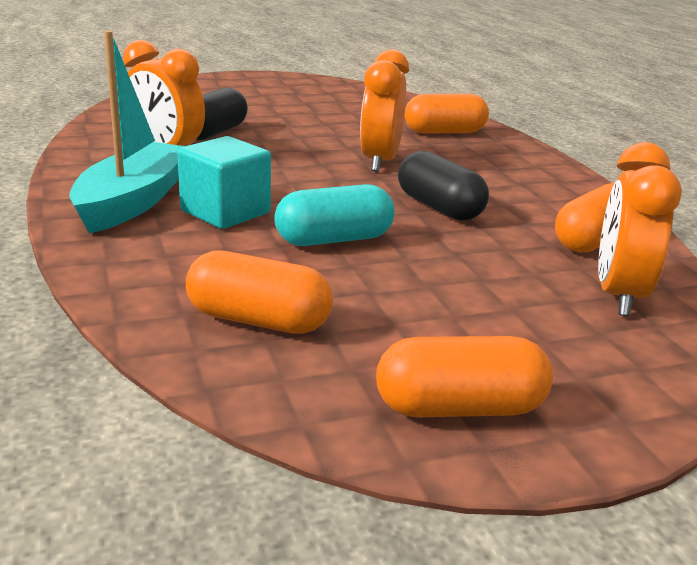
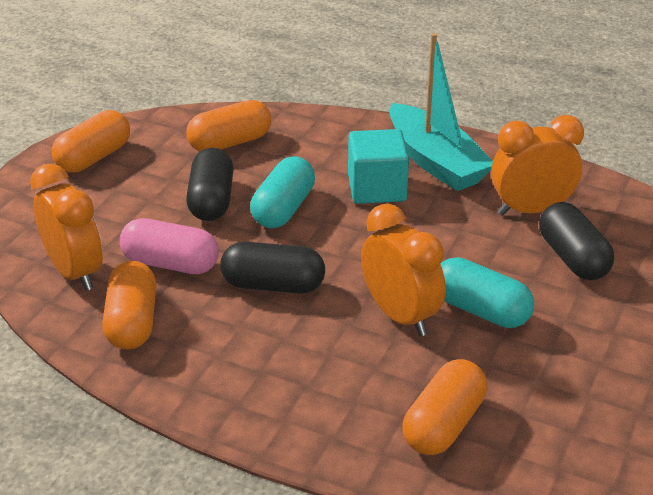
camera: 135 degrees right, 10 degrees up
none -> pink capsule [120,218,219,274]
none -> black capsule [186,148,234,221]
none -> turquoise capsule [441,257,534,328]

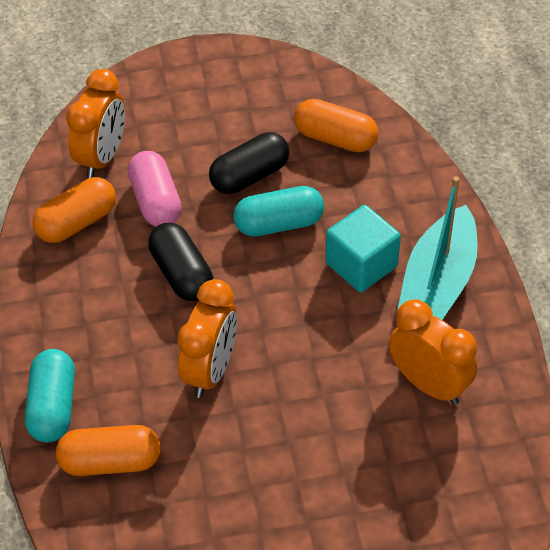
camera: 55 degrees right, 15 degrees up
orange capsule [52,110,130,173] -> none
turquoise capsule [441,257,534,328] -> turquoise capsule moved to [25,349,75,442]
black capsule [539,202,614,280] -> none

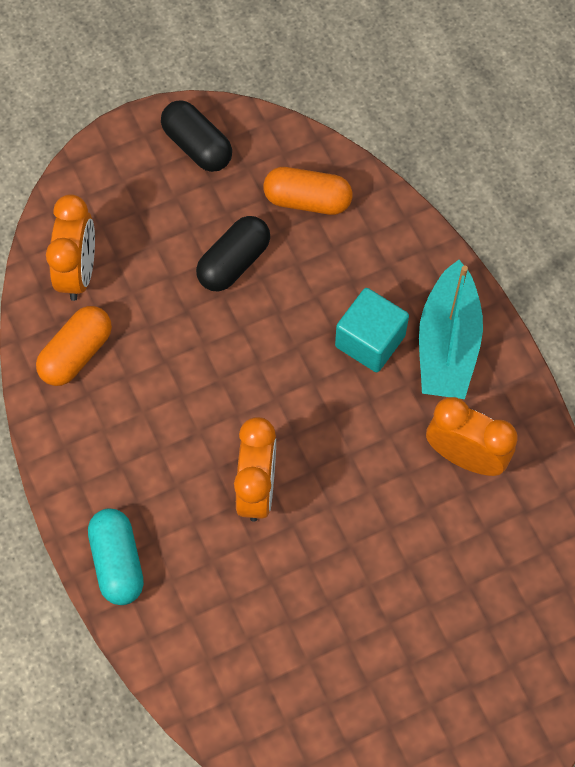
camera: 15 degrees left, 15 degrees up
orange capsule [56,425,161,476] -> none
pink capsule [128,151,182,227] -> none
black capsule [148,223,213,301] -> black capsule moved to [161,100,232,172]
turquoise capsule [233,186,324,237] -> none

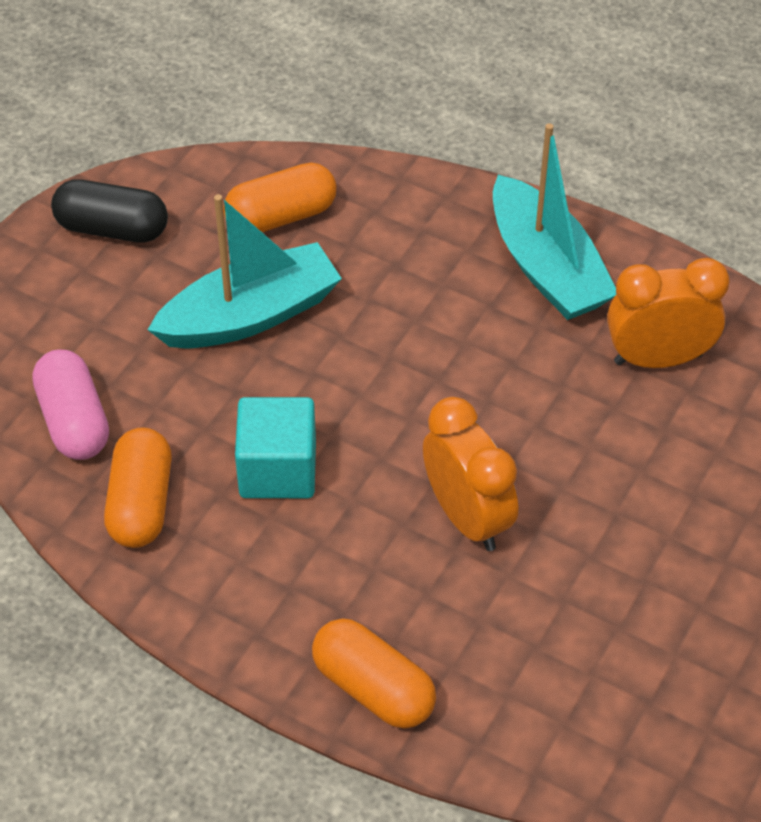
camera: 35 degrees left, 15 degrees down
orange clock [46,194,95,301] -> pink capsule [32,349,109,460]
turquoise capsule [88,508,144,605] -> orange capsule [312,618,436,729]
black capsule [196,216,270,291] -> turquoise boat [148,194,342,349]
turquoise cube [335,288,409,372] -> turquoise cube moved to [235,397,316,498]

